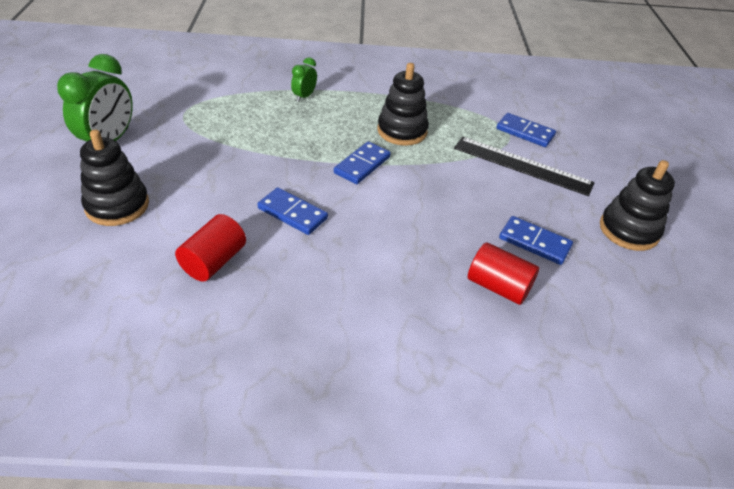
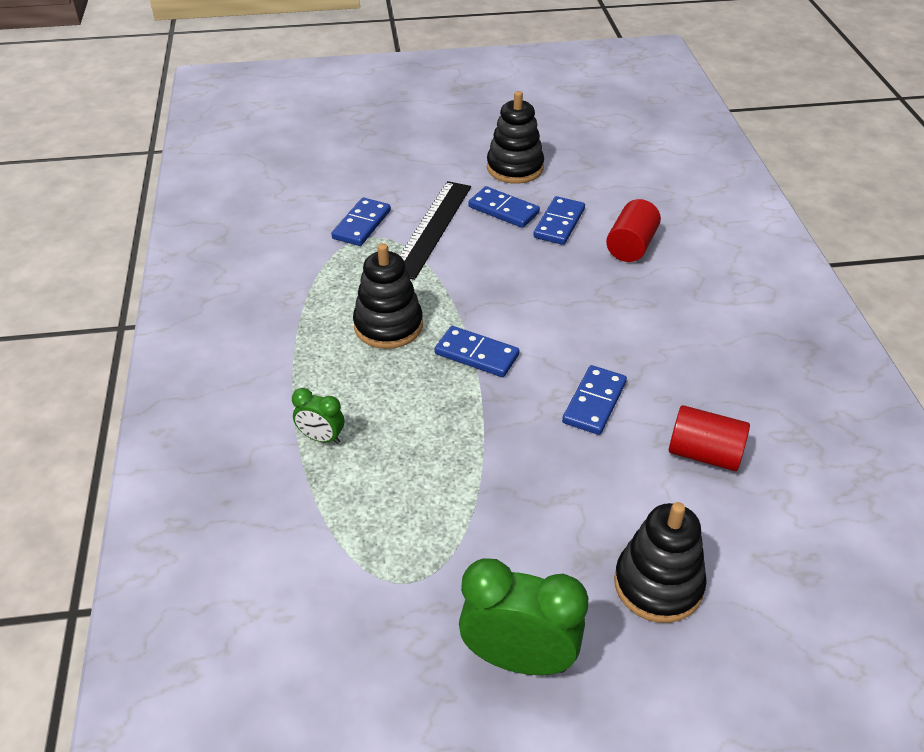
camera: 95 degrees left, 0 degrees up
none -> blue domino [468,186,540,228]

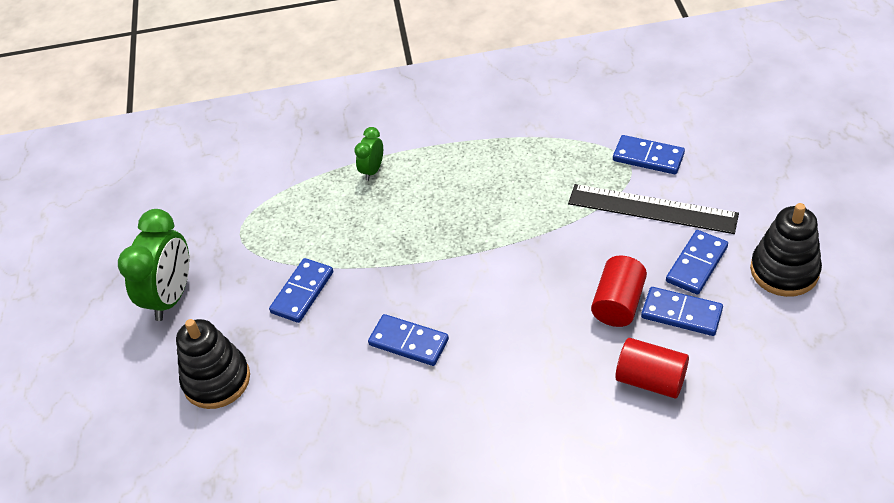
camera: 95 degrees right, 5 degrees up
black stacking toy [353,243,423,349] -> none
blue domino [435,326,519,377] -> blue domino moved to [269,258,333,323]
red cylinder [669,405,750,471] -> red cylinder moved to [591,255,647,327]

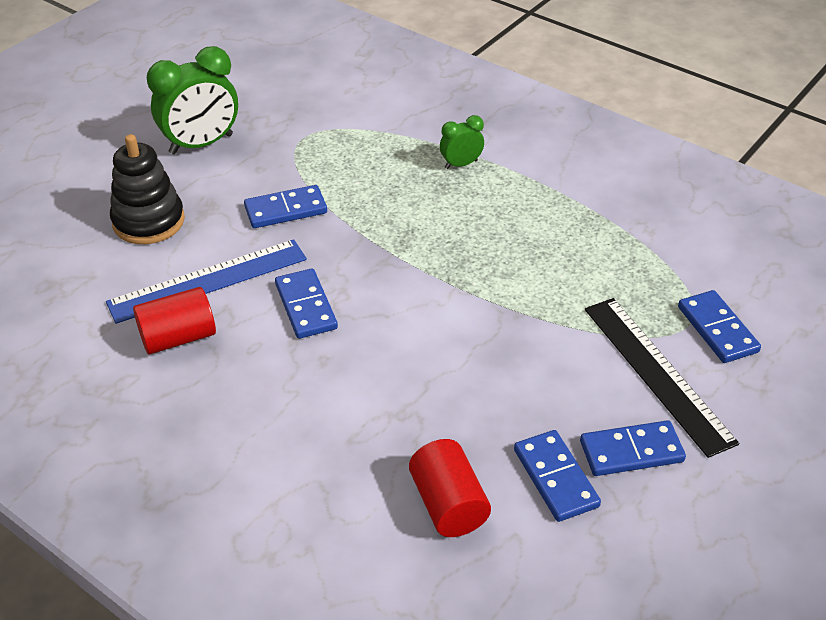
camera: 40 degrees right, 5 degrees down
red cylinder [591,255,647,327] -> red cylinder moved to [133,287,216,354]
black stacking toy [750,203,822,297] -> none
none -> blue ruler [106,239,307,324]

